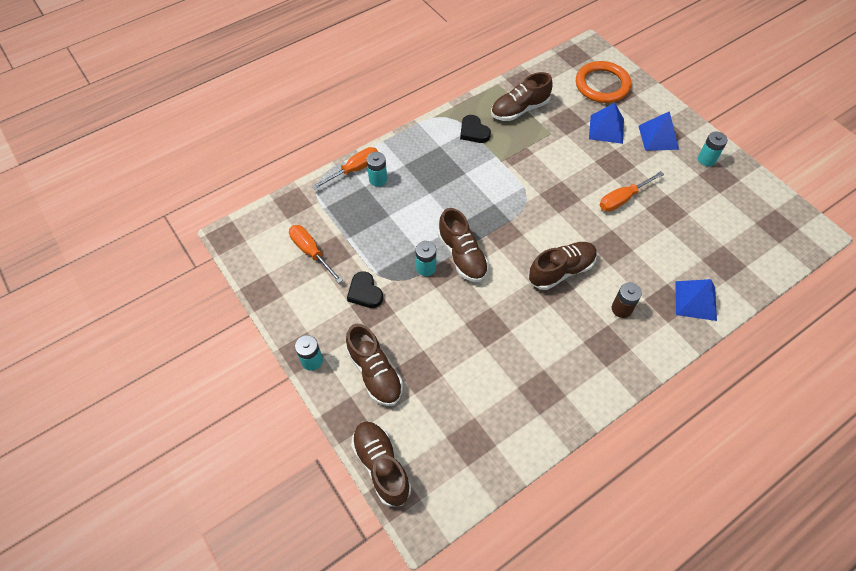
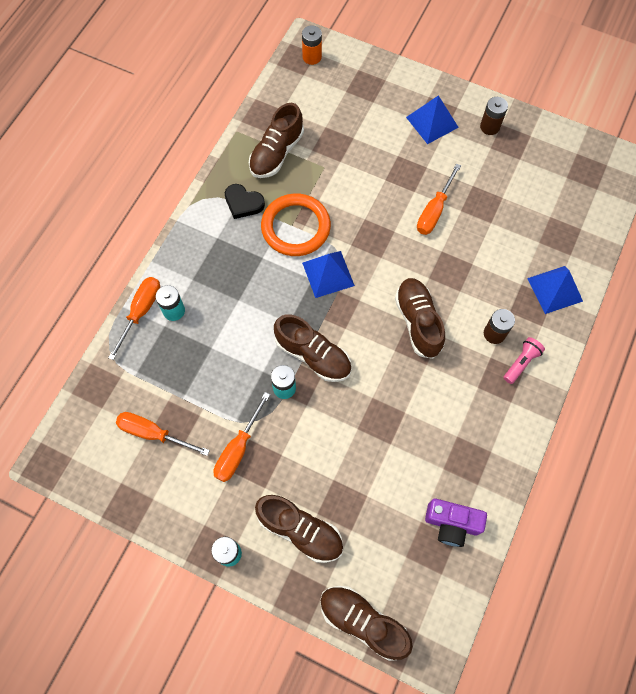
camera: 30 degrees left, 10 degrees up
black heart [347,271,383,308] -> orange screwdriver [213,392,270,482]
brown shoe [528,242,597,290] -> brown shoe turned 45 degrees counterclockwise [395,278,445,359]
orange ring [576,61,631,103] -> orange ring moved to [261,193,331,256]
blue pyramid [589,103,624,144] -> blue pyramid moved to [302,251,355,298]
turquoise battery [698,131,728,166] -> brown battery [480,97,508,135]
none -> orange battery [302,25,322,65]
none -> purple camera [425,499,487,547]
none -> pink flashlight [504,337,545,384]

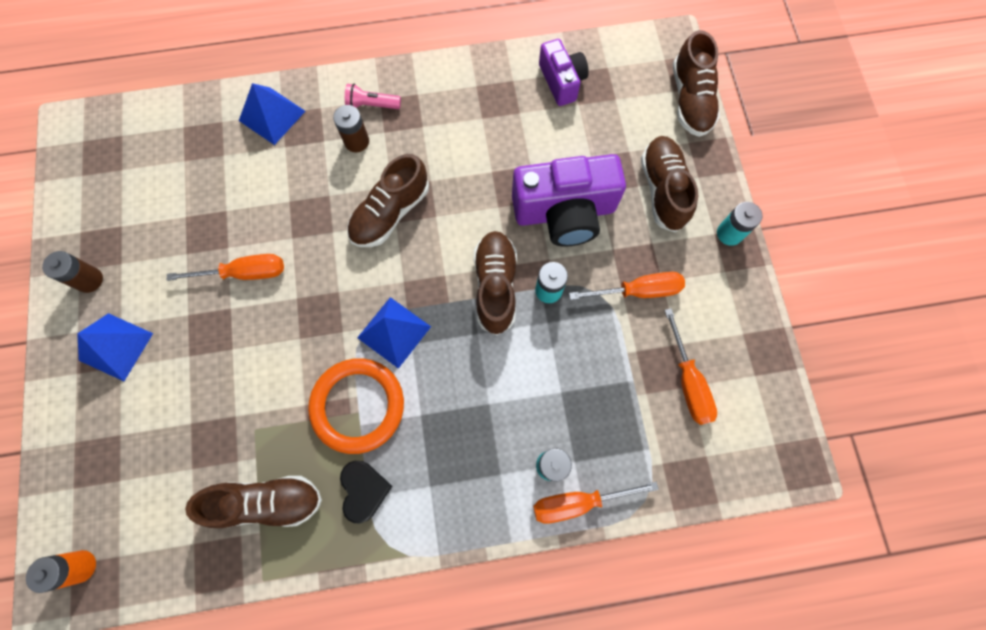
camera: 125 degrees left, 5 degrees up
none -> purple camera [512,154,626,247]

